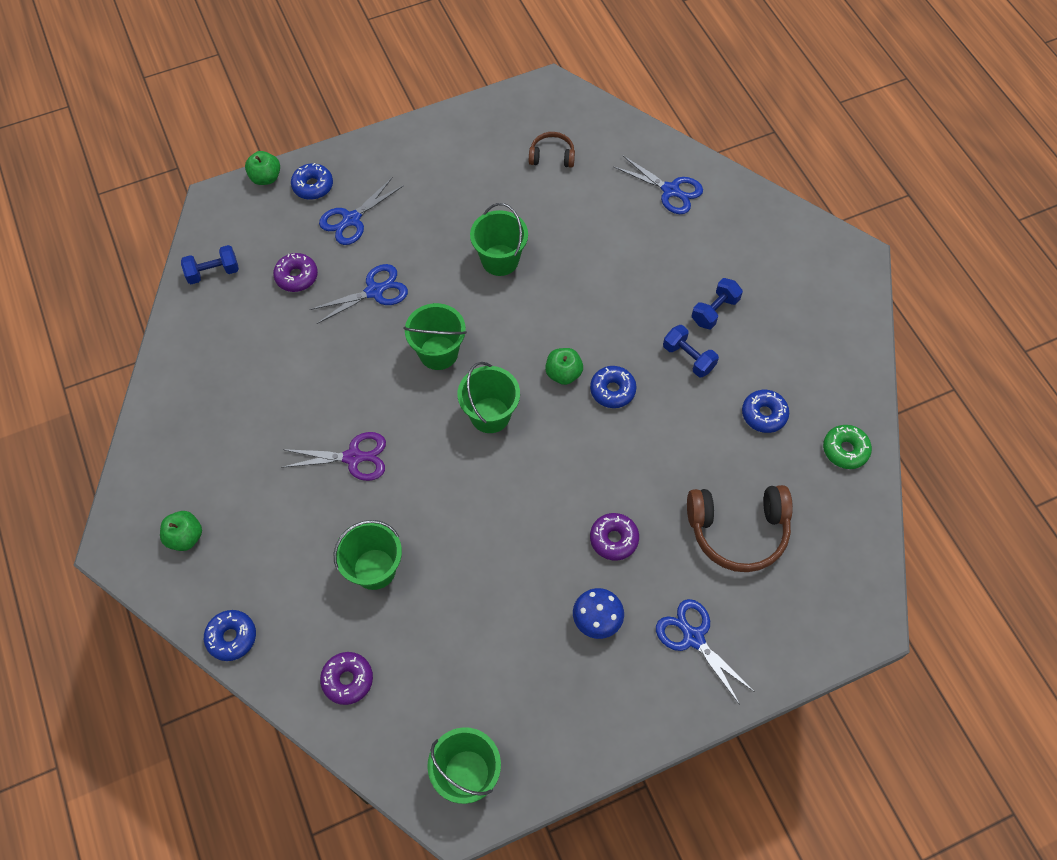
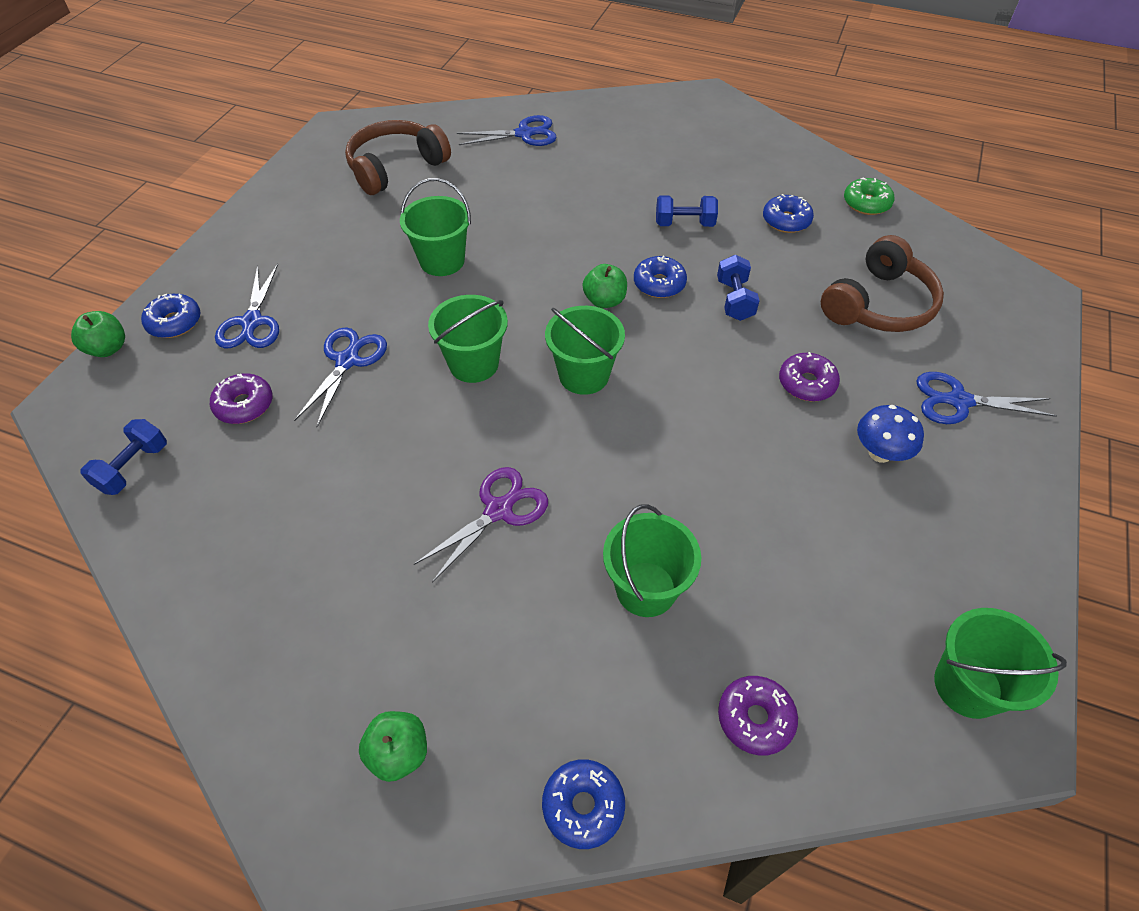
camera: 45 degrees left, 10 degrees down
brown headphones [529,132,575,168] -> brown headphones [345,120,451,195], size x1.84
blue dumbbell [692,278,743,329] -> blue dumbbell moved to [717,255,760,321]

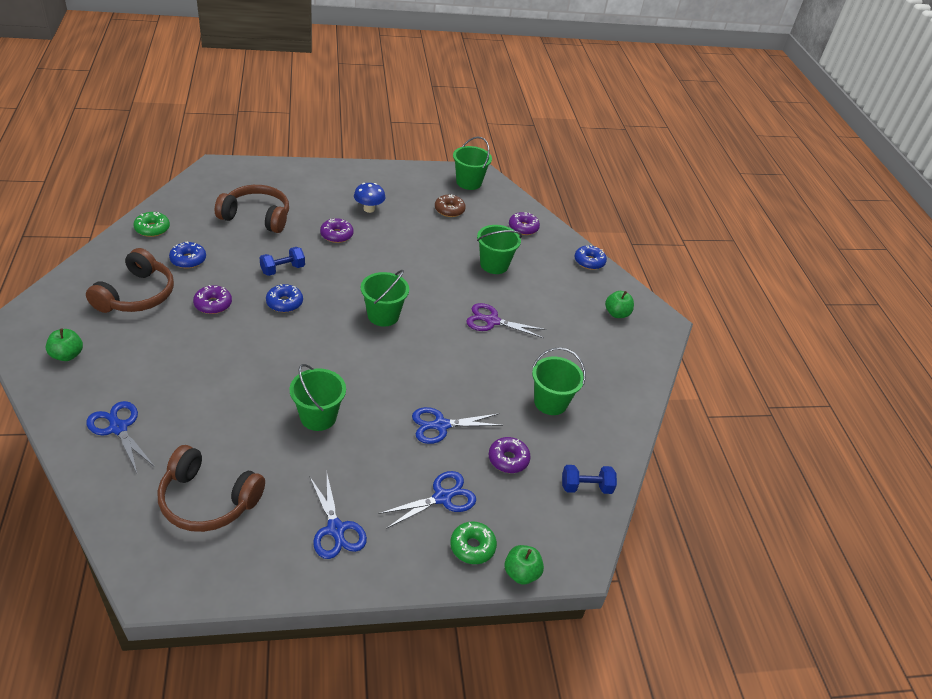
camera: 125 degrees left, 10 degrees down
blue donut [141,294,201,338] -> green donut [450,521,497,564]
green bucket [428,295,508,383] -> green bucket moved to [532,347,586,415]
green apple [582,264,627,308] -> green apple moved to [46,328,83,361]
blue dumbbell [656,195,718,227] -> purple donut [193,285,232,314]
blue scissors [916,372,1056,424] -> blue scissors moved to [309,475,367,559]
none -> brown headphones [86,248,174,313]
none -> brown donut [435,194,466,217]

